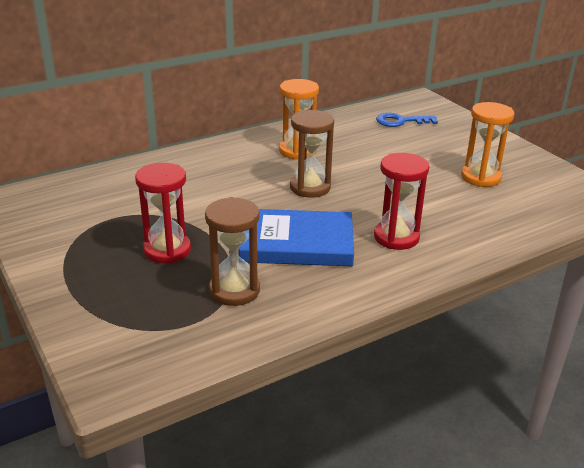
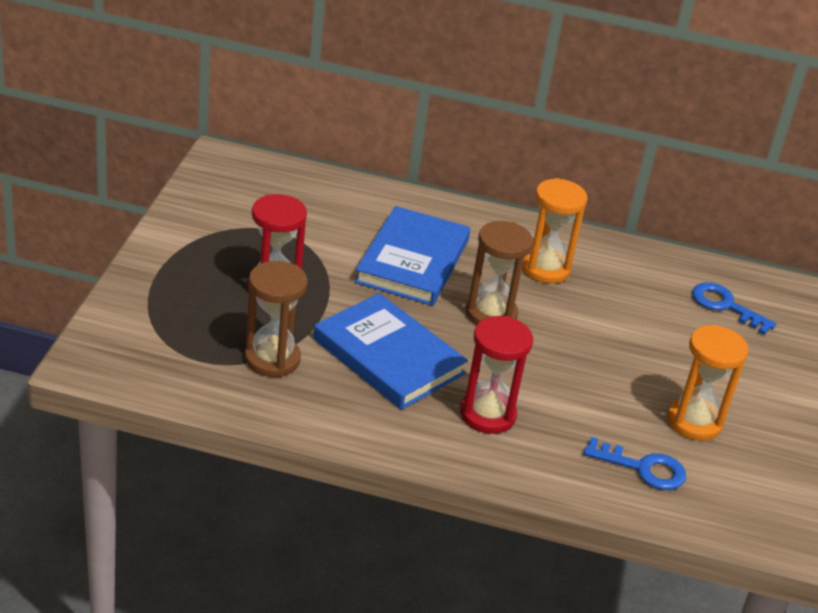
camera: 40 degrees right, 5 degrees up
none -> blue book [354,206,470,306]
none -> blue key [584,437,686,490]

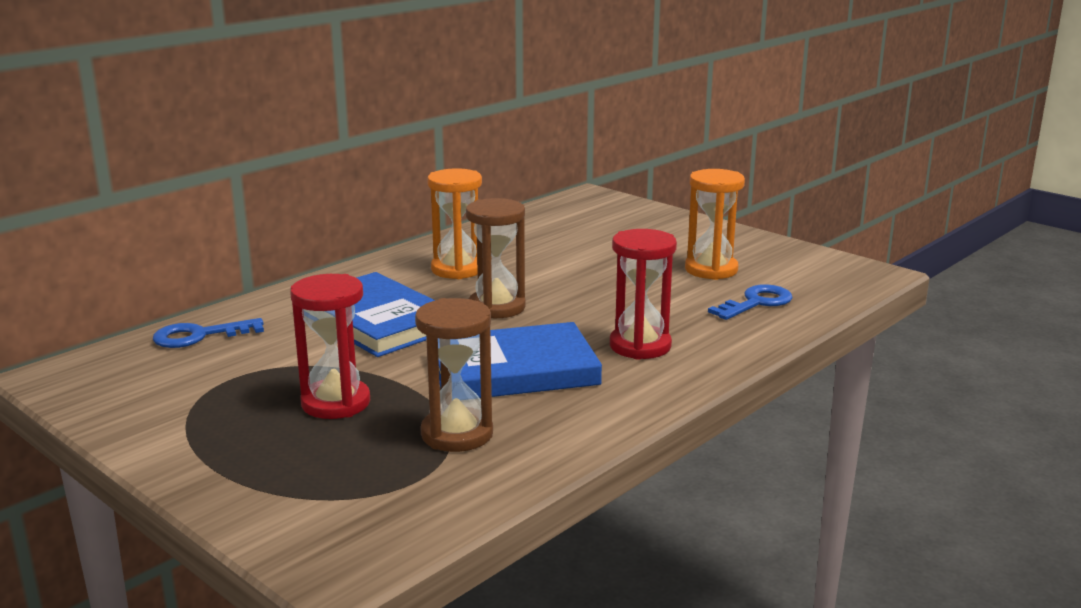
camera: 55 degrees left, 15 degrees down
blue key [692,282,776,335] -> blue key moved to [153,318,264,348]

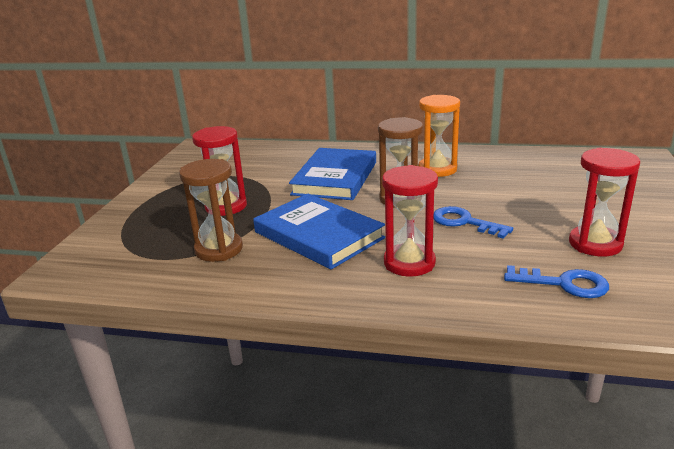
camera: 60 degrees right, 5 degrees up
blue key [153,318,264,348] -> blue key moved to [434,206,513,239]
orange hourglass [685,169,745,280] -> red hourglass [569,148,640,256]

